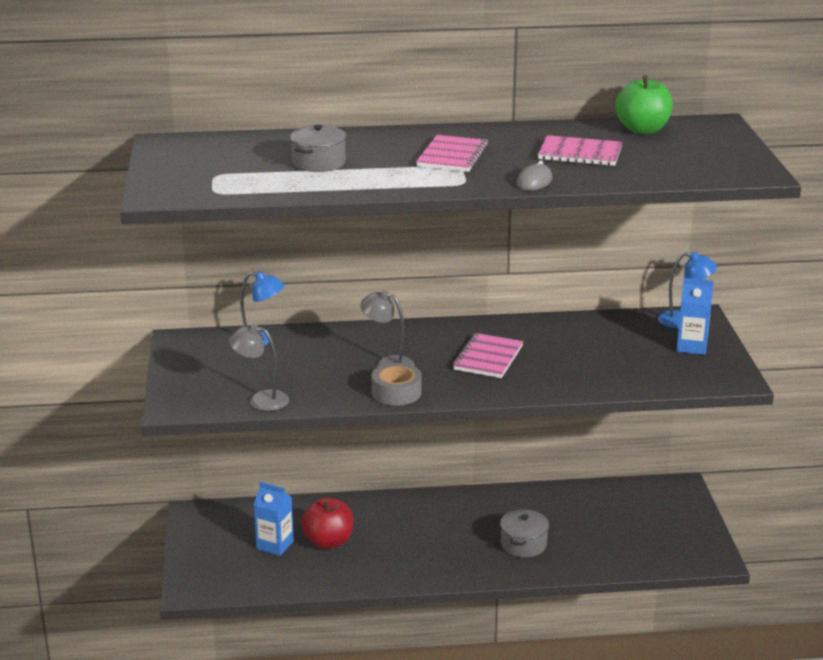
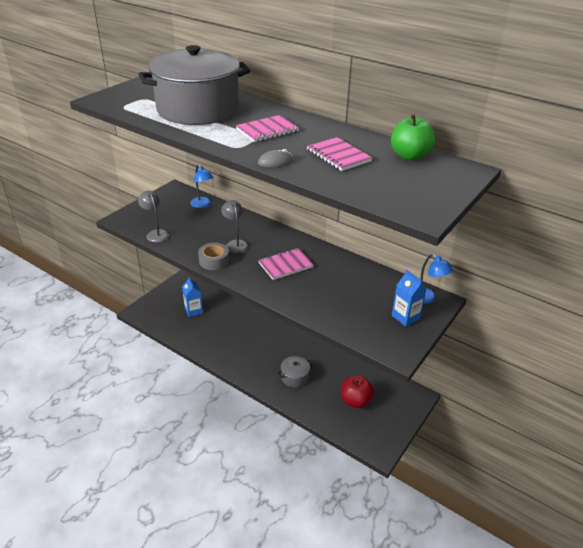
camera: 40 degrees right, 10 degrees up
grey pot [290,125,346,172] -> grey pot [138,45,250,125], size x2.48
red apple [301,497,353,549] -> red apple moved to [341,375,374,408]

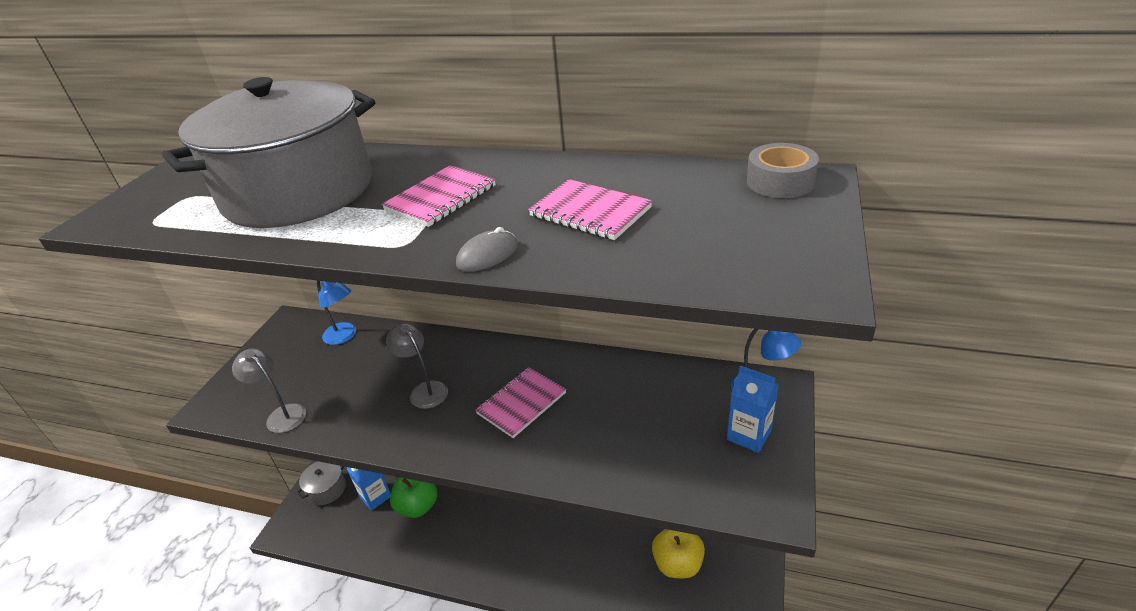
camera: 15 degrees left, 0 degrees up
grey tape [198,242,229,270] -> grey tape moved to [747,143,819,198]
grey pot [278,356,312,388] -> grey pot moved to [297,461,346,505]
red apple [341,375,374,408] -> yellow apple [652,529,705,578]
green apple [391,114,435,160] -> green apple moved to [390,477,437,518]

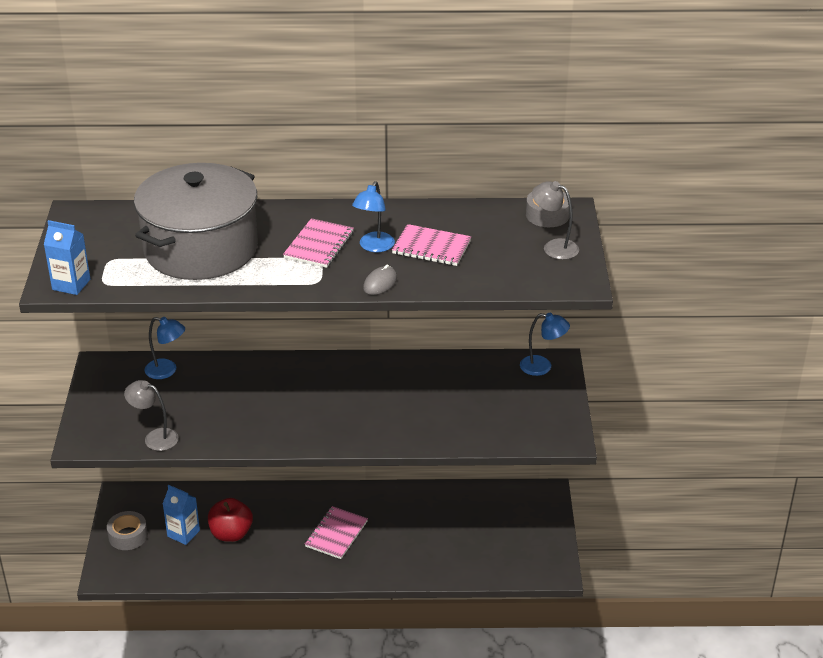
camera: 20 degrees left, 0 degrees up
grey pot [297,461,346,505] -> grey tape [107,511,148,550]
grey lamp [386,323,448,409] -> grey lamp moved to [532,181,579,260]
green apple [390,477,437,518] -> red apple [208,498,253,542]
pink notebook [475,367,566,438] -> pink notebook moved to [305,506,368,559]
yellow apple [652,529,705,578] -> none
blue carton [727,365,779,453] -> blue carton moved to [44,220,90,295]
none -> blue lamp [352,181,395,252]

